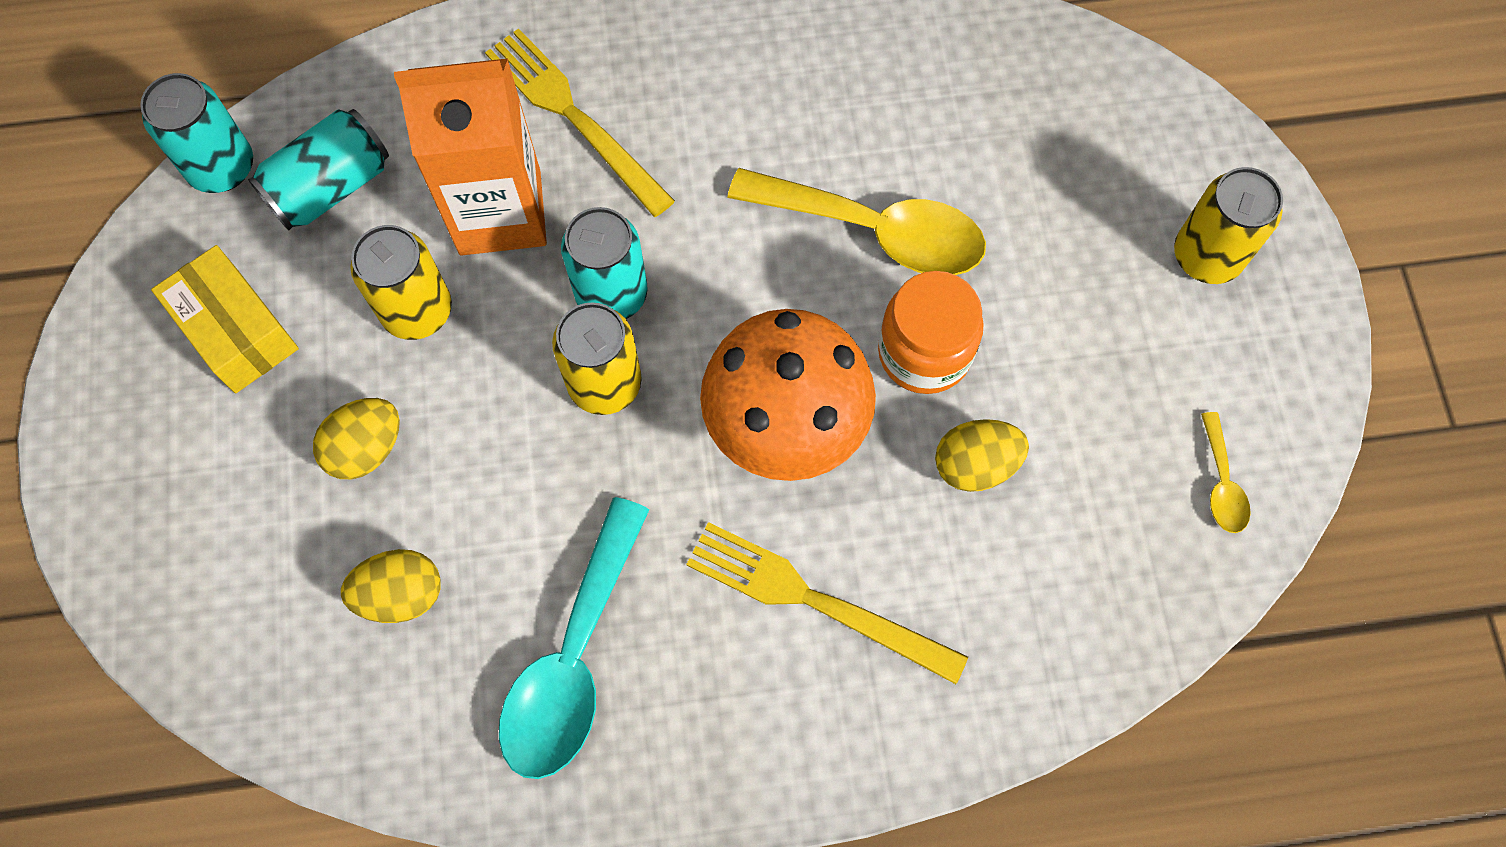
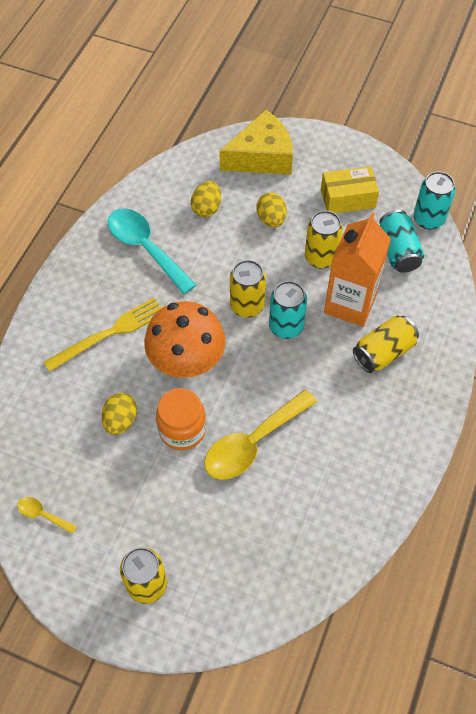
camera: 120 degrees right, 10 degrees down
yellow fork [485,28,675,217] -> yellow can [353,316,419,373]
none -> yellow cheese [219,110,293,175]

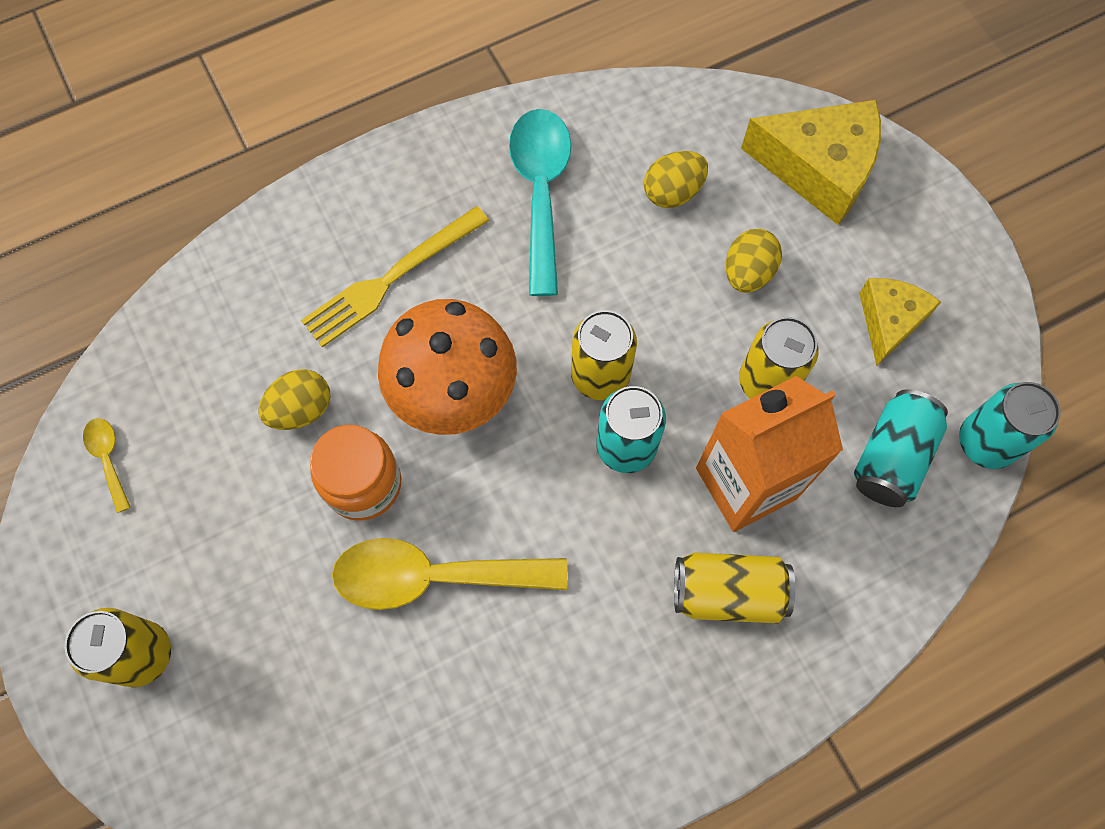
camera: 40 degrees right, 10 degrees up
yellow fork [44,298,162,372] -> yellow fork turned 135 degrees clockwise [301,206,489,348]
yellow box [321,166,379,213] -> yellow cheese [859,278,941,366]

